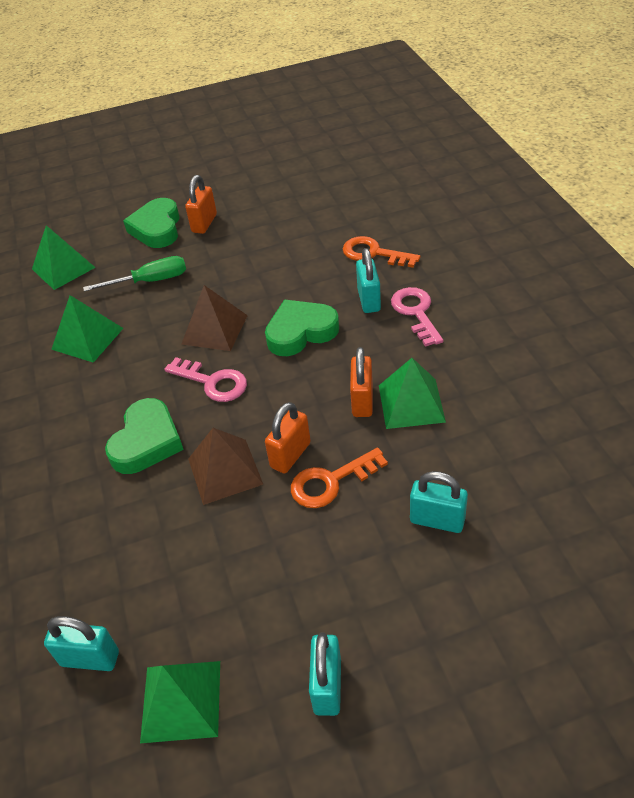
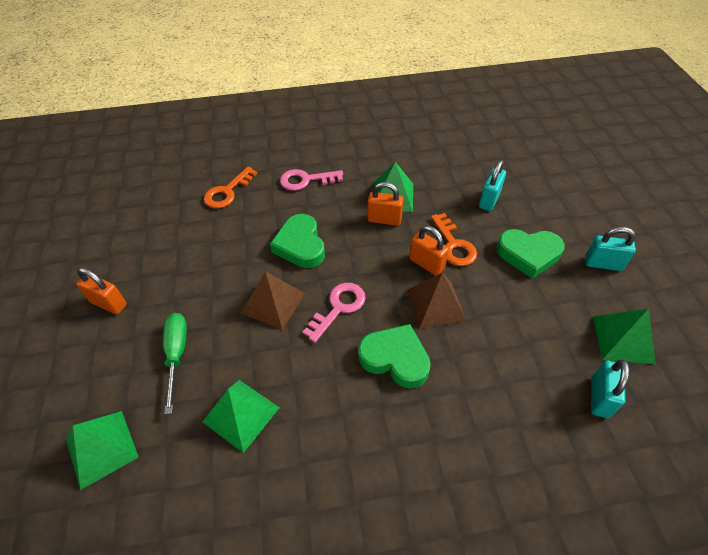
camera: 85 degrees left, 5 degrees up
green heart [123,198,180,248] -> green heart moved to [496,229,565,279]
turquoise padlock [356,248,381,313] -> none

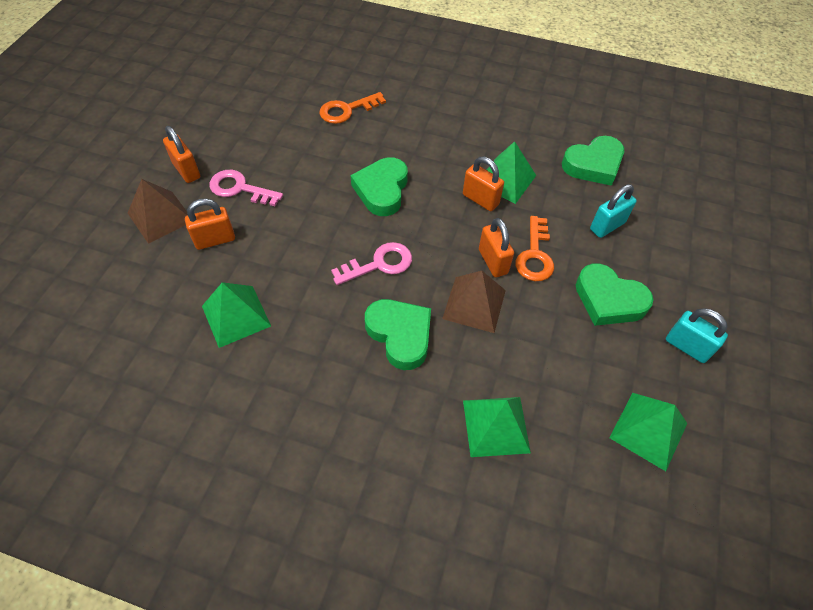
camera: 25 degrees right, 5 degrees up
green pyramid [66,411,139,490] -> green pyramid moved to [463,397,531,457]
green screwdriver [163,313,187,414] -> orange padlock [185,198,235,250]
brown pyramid [241,271,305,330] -> brown pyramid moved to [128,179,188,244]
pink key [280,169,343,191] -> pink key moved to [209,170,283,206]
turquoise padlock [591,359,629,418] -> none
none -> green heart [562,136,624,186]

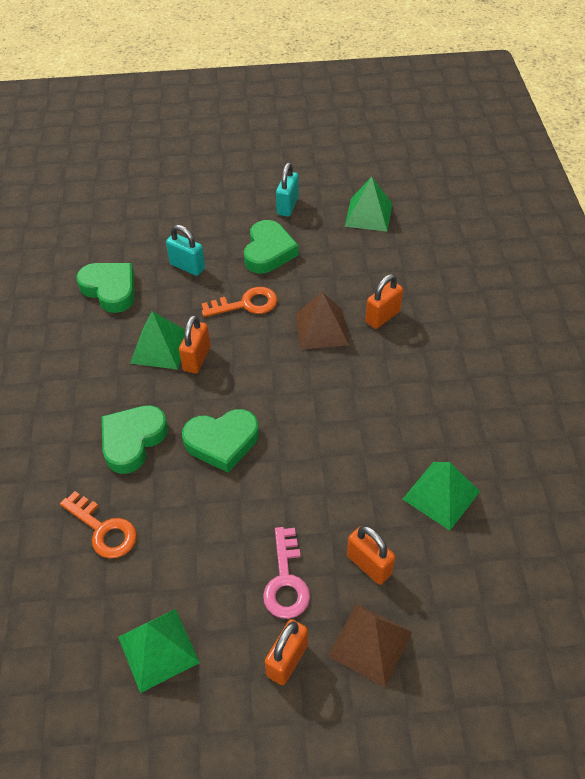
camera: 110 degrees left, 5 degrees down
pink key [331,242,412,285] -> none
green heart [365,299,431,370] -> green heart moved to [102,405,168,474]
green pyramid [463,397,531,457] -> green pyramid moved to [118,609,200,693]
orange padlock [479,218,514,277] -> orange padlock moved to [365,274,403,329]

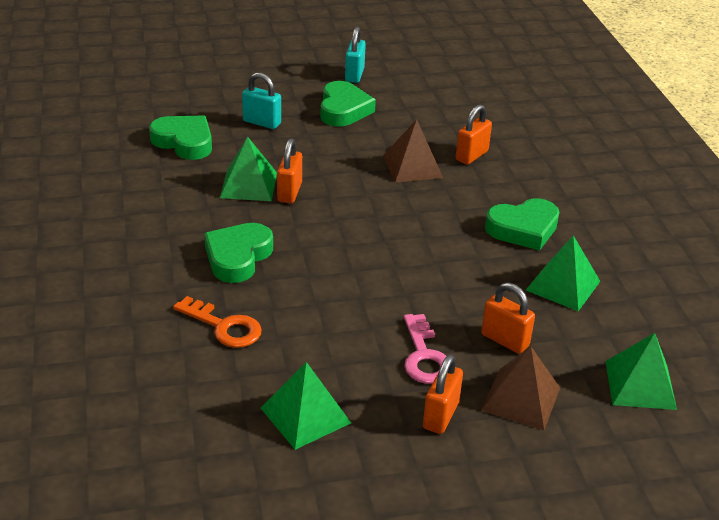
camera: 10 degrees left, 15 degrees down
green heart [182,409,259,473] -> green heart moved to [485,198,560,251]
orange key [201,287,278,317] -> none
green pyramid [344,177,393,232] -> green pyramid moved to [605,333,677,410]

